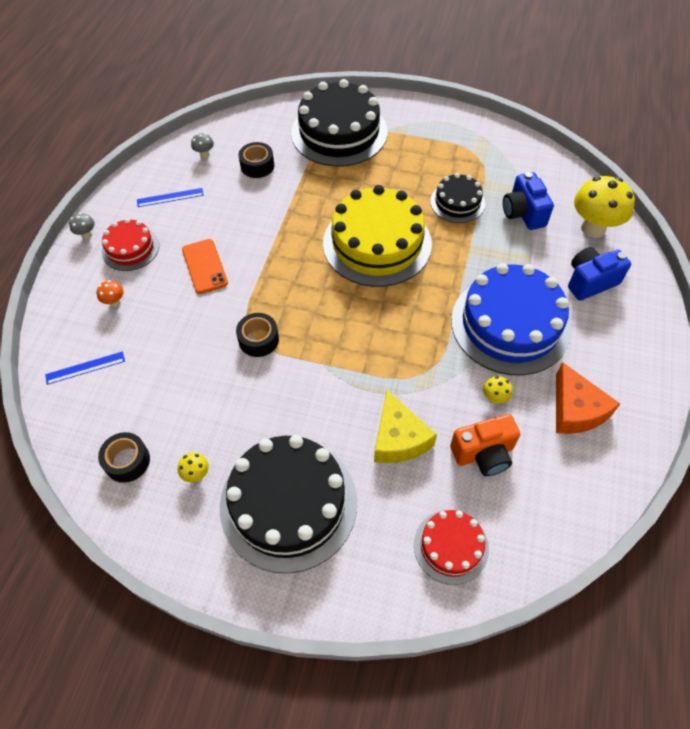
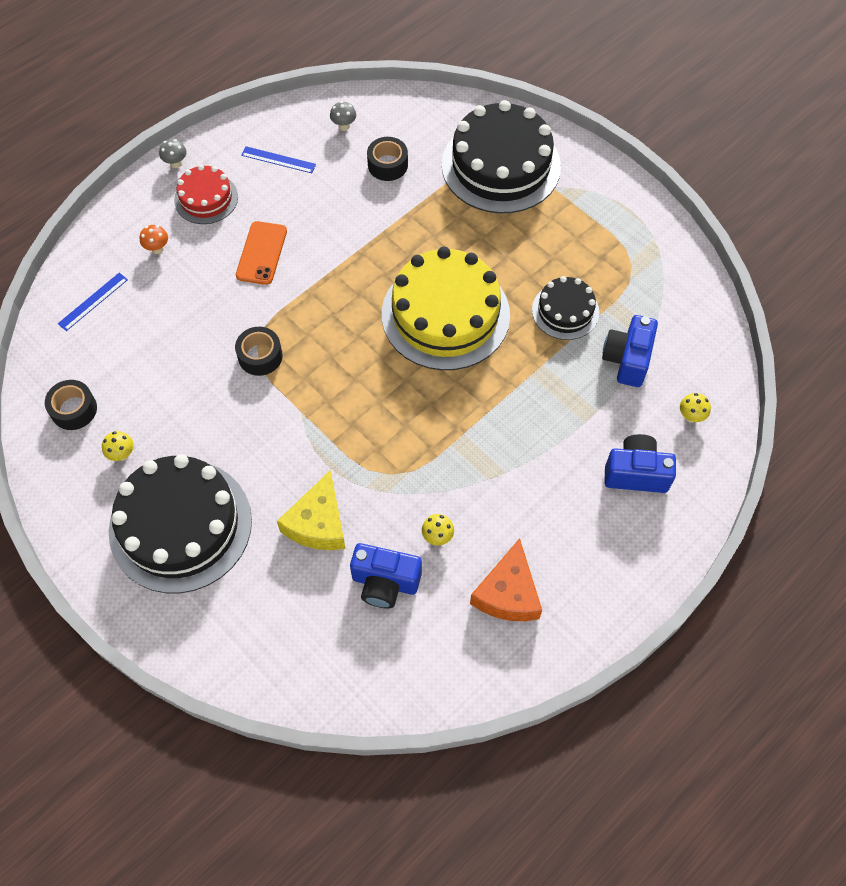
camera: 30 degrees right, 5 degrees up
blue ruler [45,351,125,385] -> blue ruler turned 60 degrees counterclockwise [58,273,128,331]
red cake [414,510,489,585] -> none
orange camera [450,414,520,476] -> blue camera [350,543,422,608]
blue cake [451,263,571,375] -> none
yellow mushroom [574,176,635,238] -> yellow mushroom [680,393,711,423], size x0.44

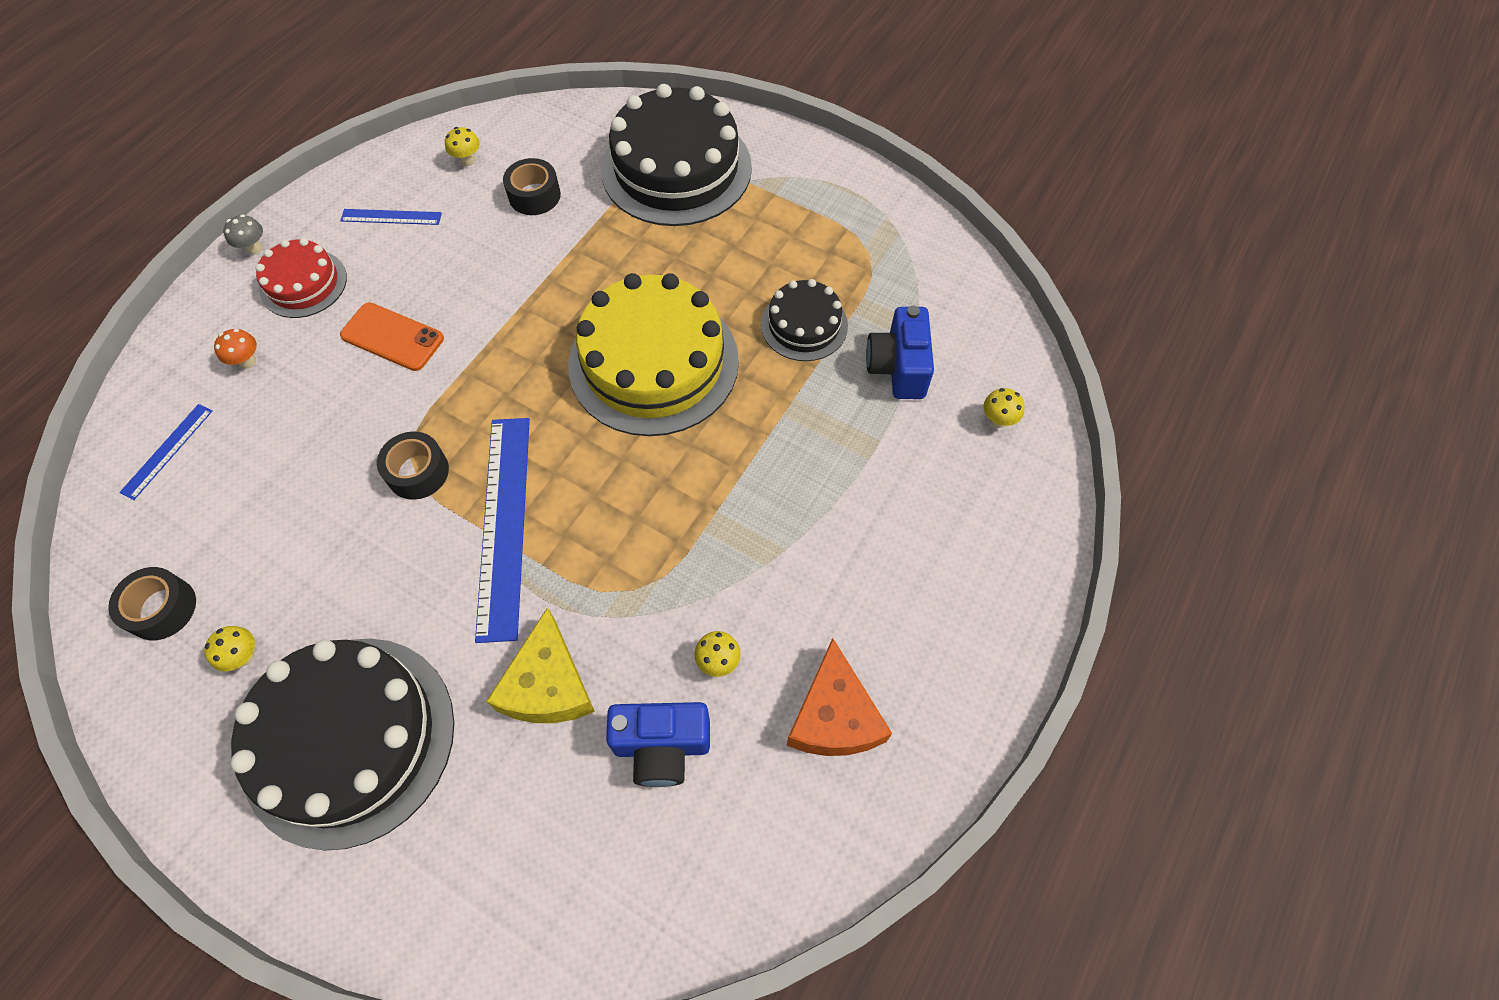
camera: 15 degrees left, 0 degrees up
orange phone [236,221,287,285] -> orange phone turned 60 degrees counterclockwise [340,302,444,371]
grey mushroom [330,101,356,131] -> yellow mushroom [445,127,480,166]
blue camera [604,434,676,493] -> none
none -> blue ruler [475,418,530,643]

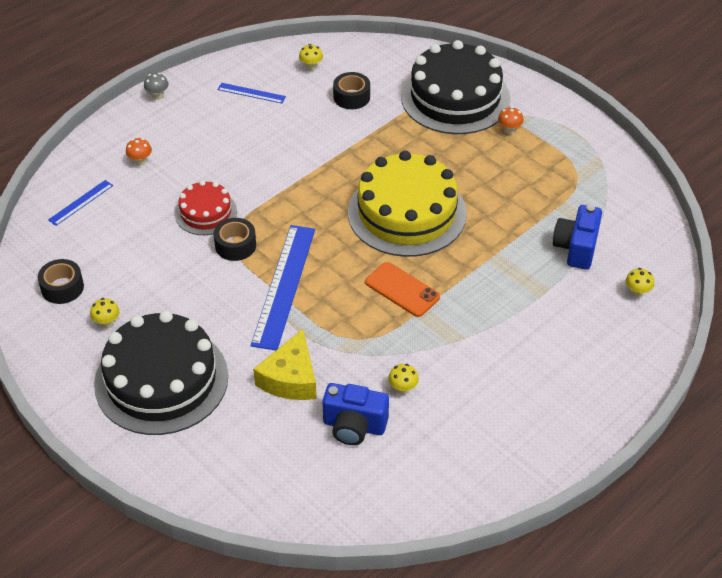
camera: 15 degrees right, 15 degrees down
red cake [255,238,347,318] -> red cake moved to [175,180,237,235]
orange phone [340,302,444,371] -> orange phone moved to [365,262,440,317]
black cake [761,279,848,361] -> none
orange cheese [787,638,892,756] -> none
none -> orange mushroom [498,107,523,134]

